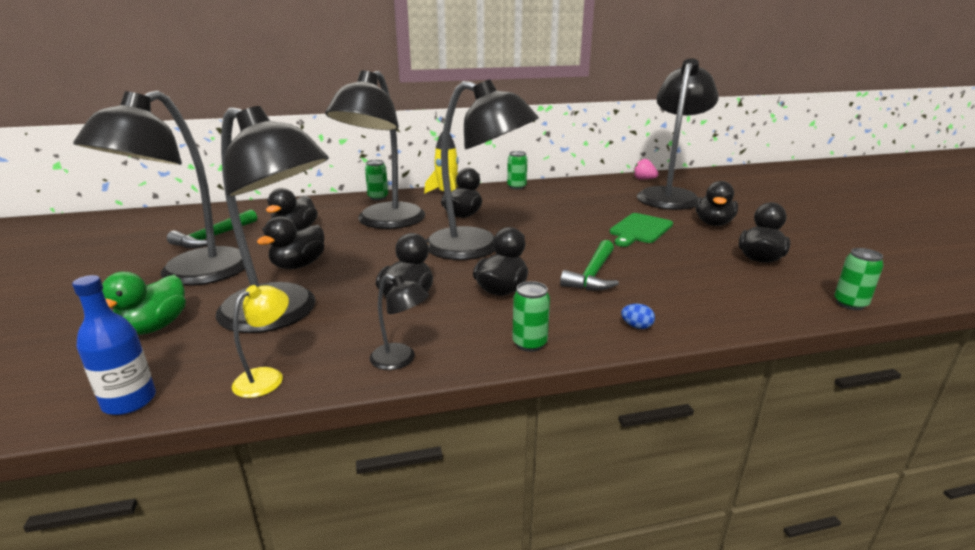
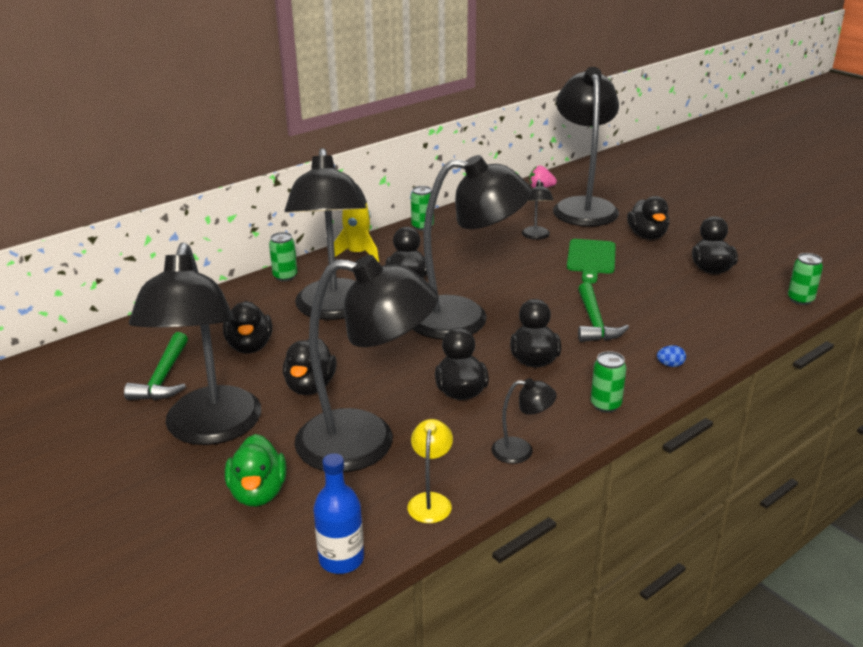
camera: 25 degrees left, 5 degrees up
none -> black lamp [522,180,554,240]

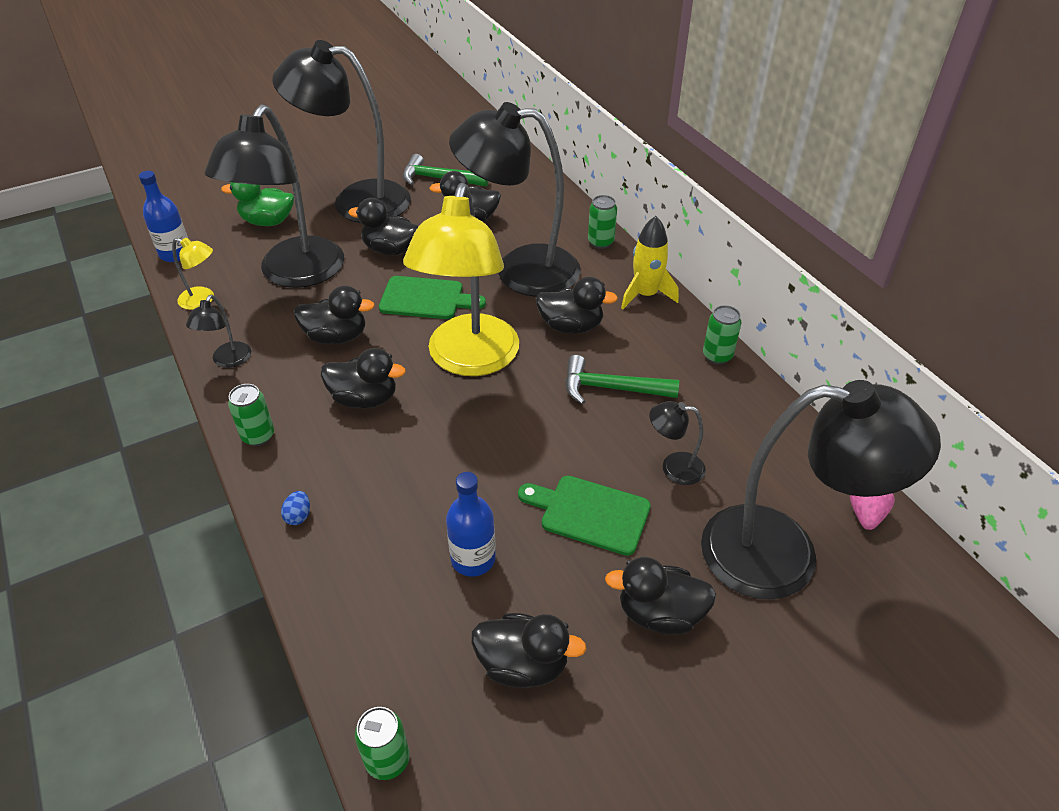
camera: 100 degrees right, 15 degrees up
black lamp [412,155,531,339] -> yellow lamp [403,183,519,376]
green hammer [578,282,629,342] -> green hammer moved to [565,355,679,404]
none -> green cutting board [379,276,486,319]
none -> blue bottle [446,472,496,577]

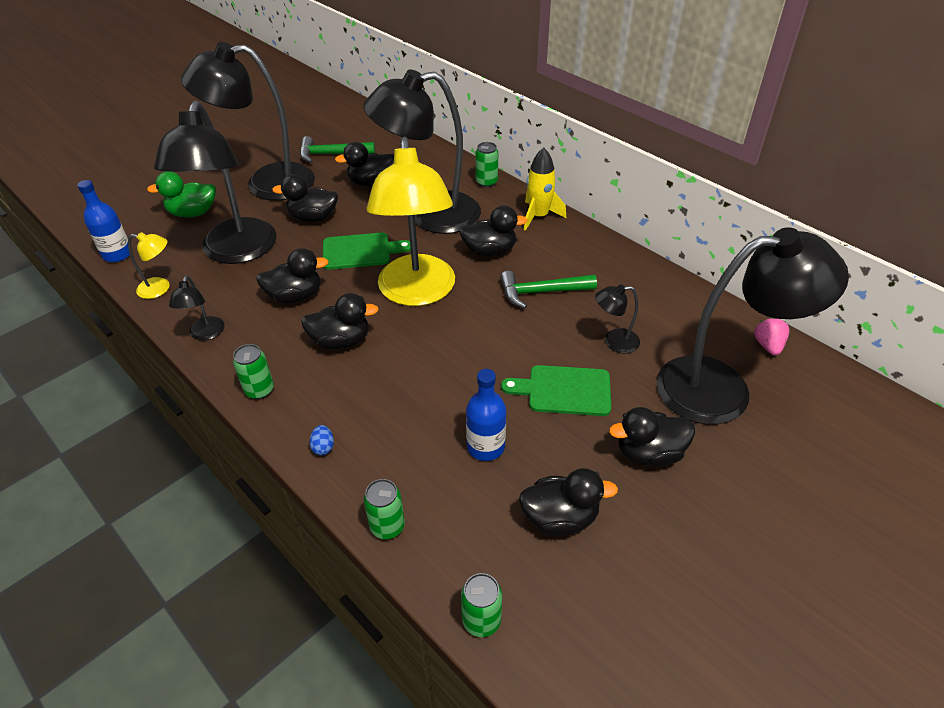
camera: 15 degrees left, 0 degrees up
green can [703,305,741,365] -> green can moved to [364,479,405,539]

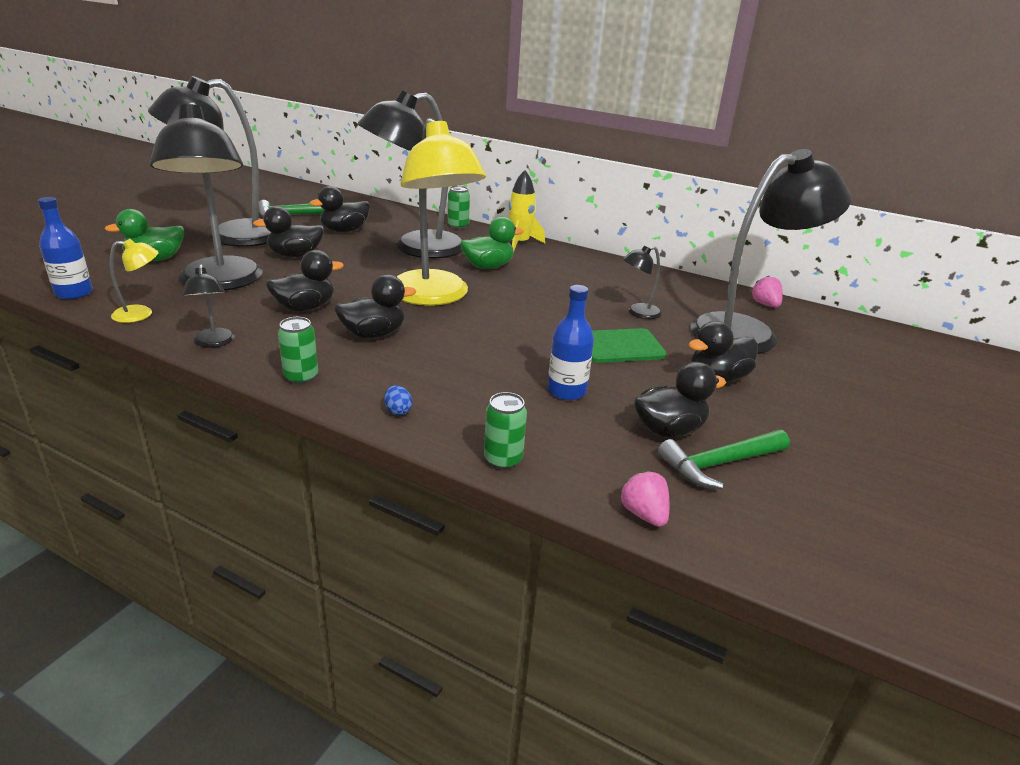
camera: 20 degrees left, 15 degrees down
green cutting board [323,232,411,270] -> none
black duck [459,205,528,257] -> green duck [460,216,524,269]
green can [461,573,502,637] -> pink strawberry [620,471,669,527]
green hammer [500,271,597,309] -> green hammer moved to [658,430,790,489]

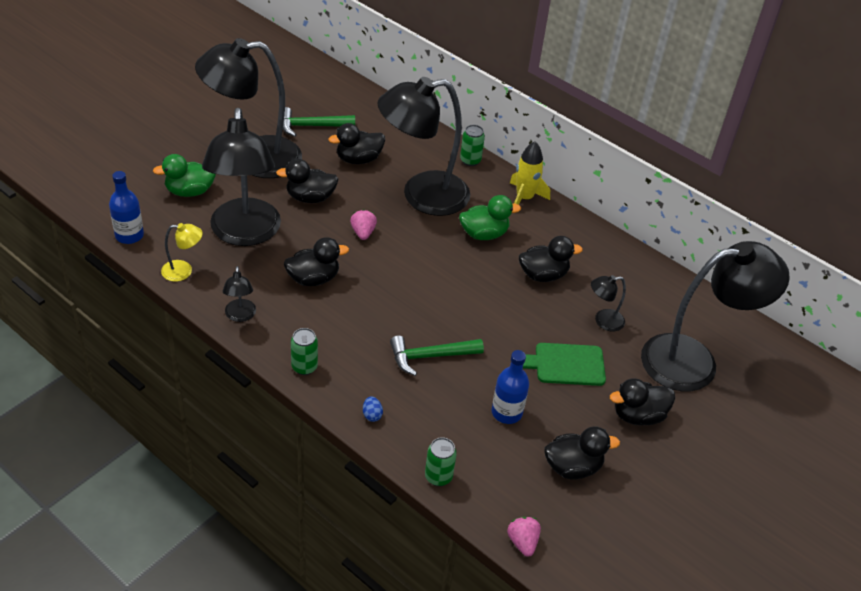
camera: 10 degrees right, 15 degrees up
black duck [334,274,416,339] -> black duck moved to [519,236,583,282]
yellow lamp [397,118,486,306] -> none
green hammer [658,430,790,489] -> green hammer moved to [390,335,484,376]
pink strawberry [751,276,783,307] -> pink strawberry moved to [350,210,377,240]

